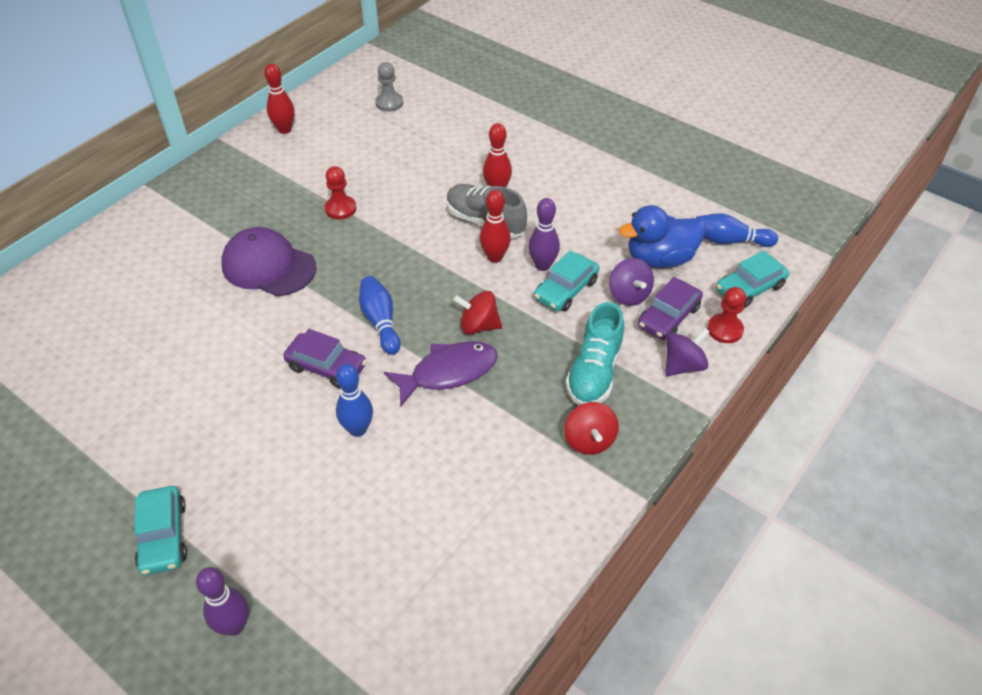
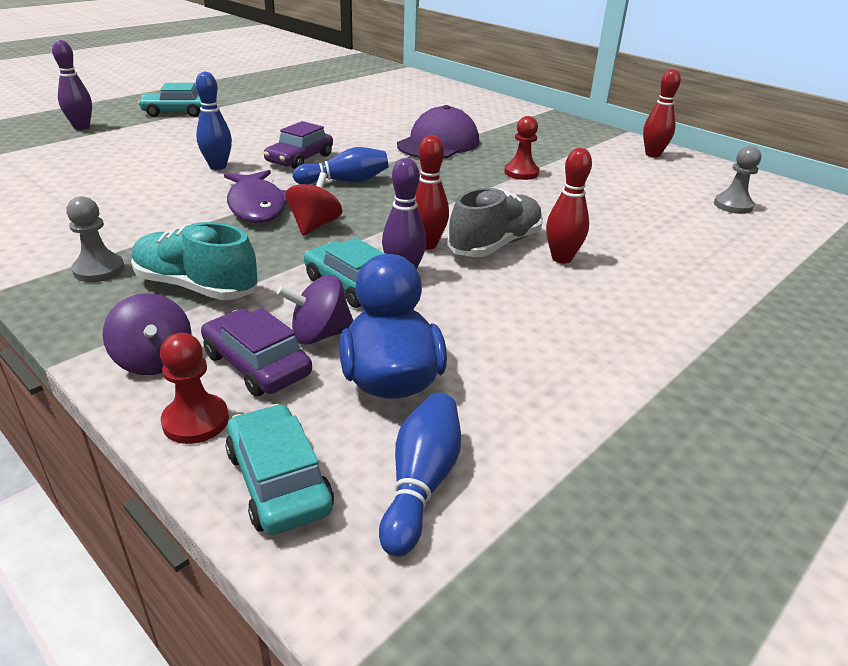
camera: 95 degrees right, 15 degrees down
red spinning top [564,402,619,455] -> grey pawn [66,196,124,282]

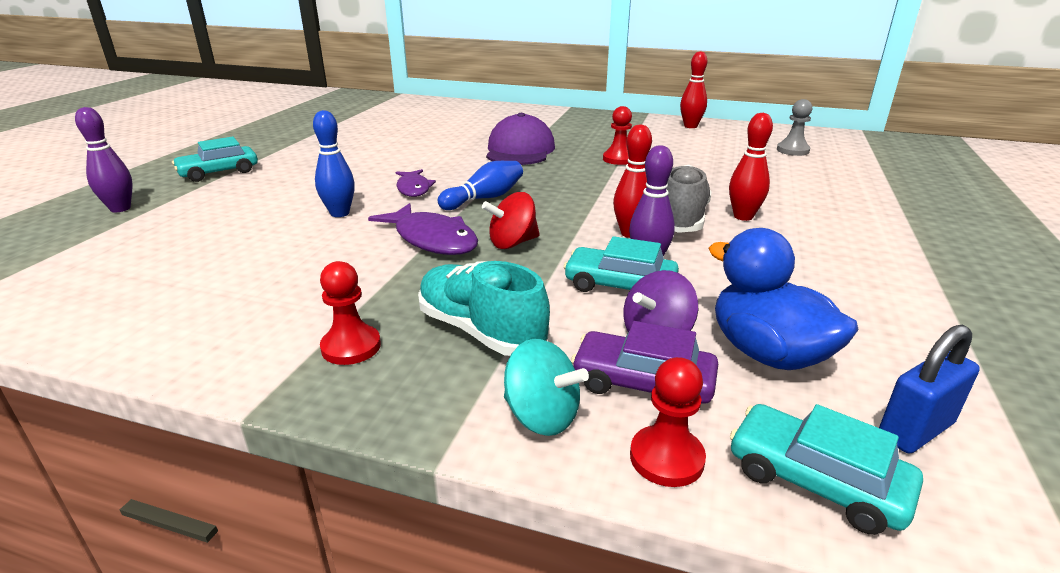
camera: 25 degrees left, 5 degrees down
grey pawn [66,196,124,282] -> red pawn [320,261,381,365]
purple spinning top [103,293,192,375] -> turquoise spinning top [504,339,589,436]
turquoise shoe [131,222,258,300] -> turquoise shoe turned 45 degrees clockwise [418,261,550,356]
purple car [264,121,333,169] -> purple fish [396,169,436,197]
red spinning top [285,172,342,236] -> red spinning top turned 105 degrees counterclockwise [482,192,540,249]
blue bowling pin [379,393,461,557] -> blue padlock [879,325,980,454]

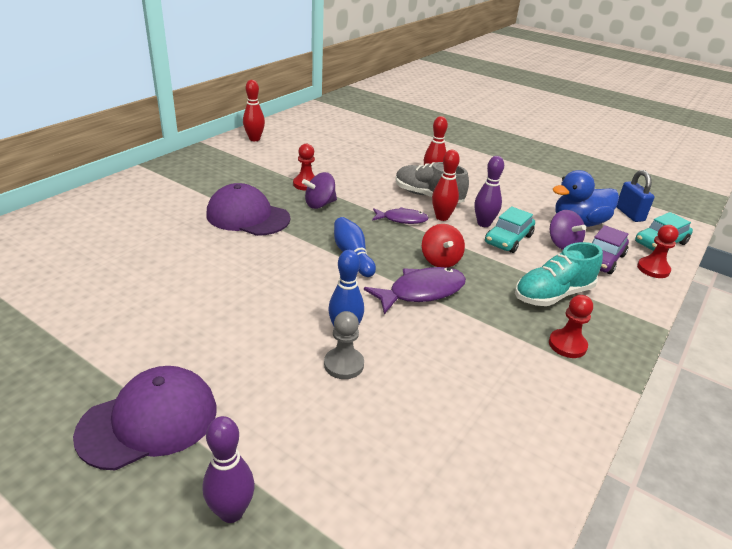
camera: 75 degrees left, 5 degrees up
turquoise car [172,137,258,182] -> purple cap [73,366,216,470]
purple fish [396,169,436,197] -> purple fish moved to [372,207,428,224]
turquoise spinning top [504,339,589,436] -> none
grey pawn [777,99,812,156] -> grey pawn moved to [324,311,364,379]
none -> purple spinning top [302,172,337,209]

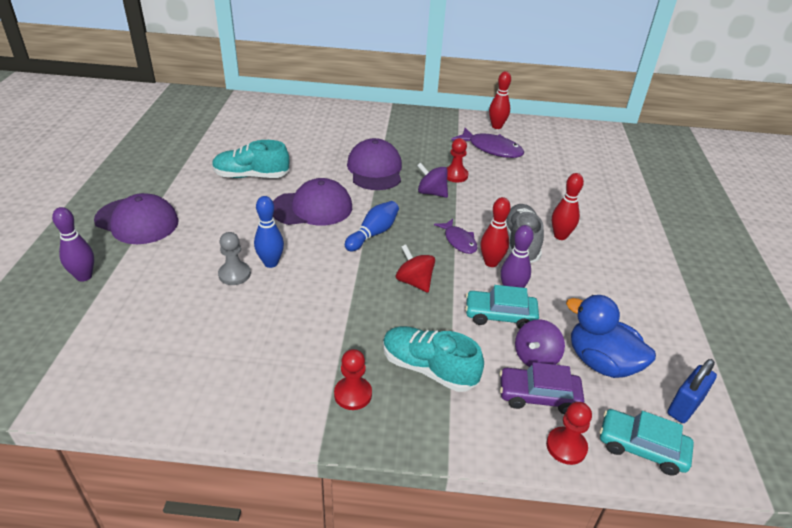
camera: 60 degrees right, 5 degrees up
purple fish [364,267,466,314] -> purple fish moved to [451,128,524,158]
red spinning top [422,224,465,268] -> red spinning top turned 90 degrees clockwise [396,244,435,293]
none -> turquoise shoe [212,140,289,178]
none -> purple cap [273,178,352,226]

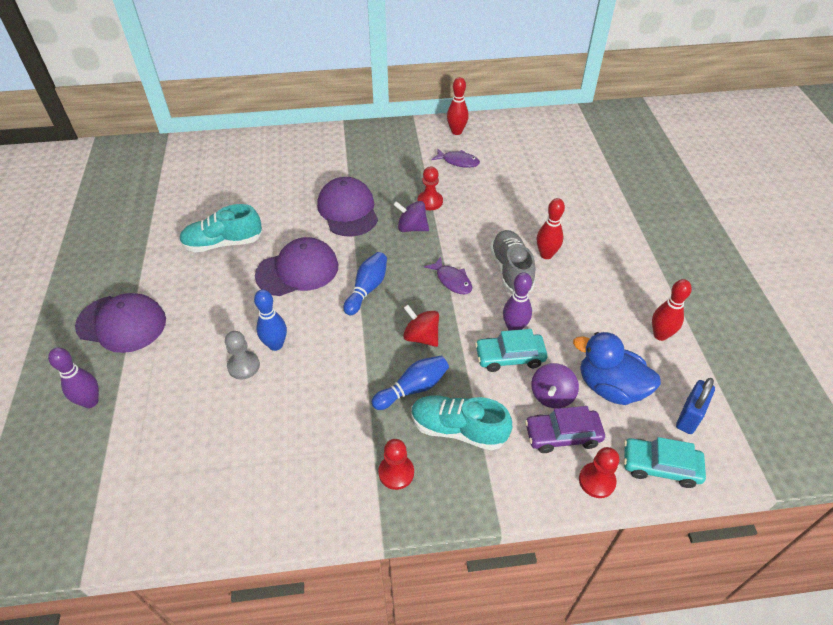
camera: 10 degrees left, 10 degrees up
purple fish [451,128,524,158] -> purple fish [431,148,480,168], size x0.64
red bowling pin [480,197,511,267] -> red bowling pin moved to [652,279,692,341]
none -> blue bowling pin [372,356,449,410]

